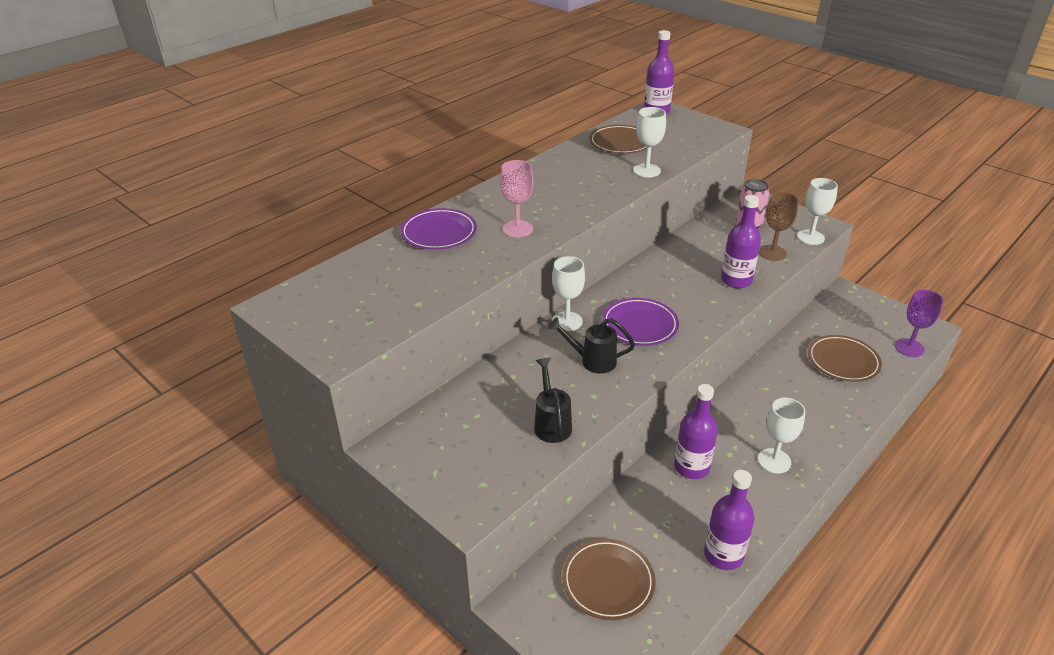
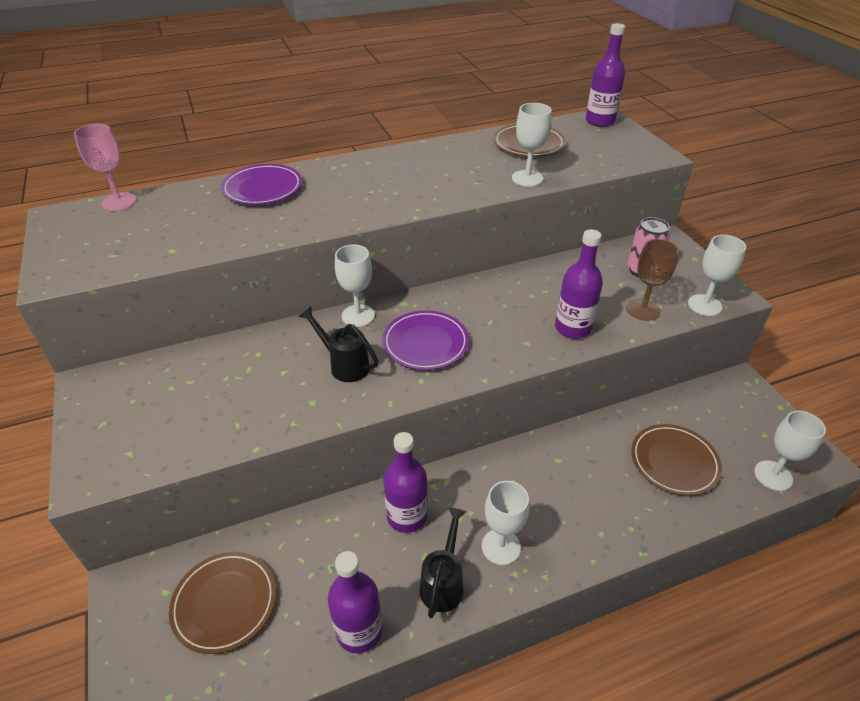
camera: 25 degrees right, 5 degrees up
pink goblet [500,160,533,238] -> pink goblet moved to [74,123,137,211]
black watering can [534,358,572,443] -> black watering can moved to [420,508,466,618]
purple goblet [895,290,943,357] -> white goblet [754,411,826,491]

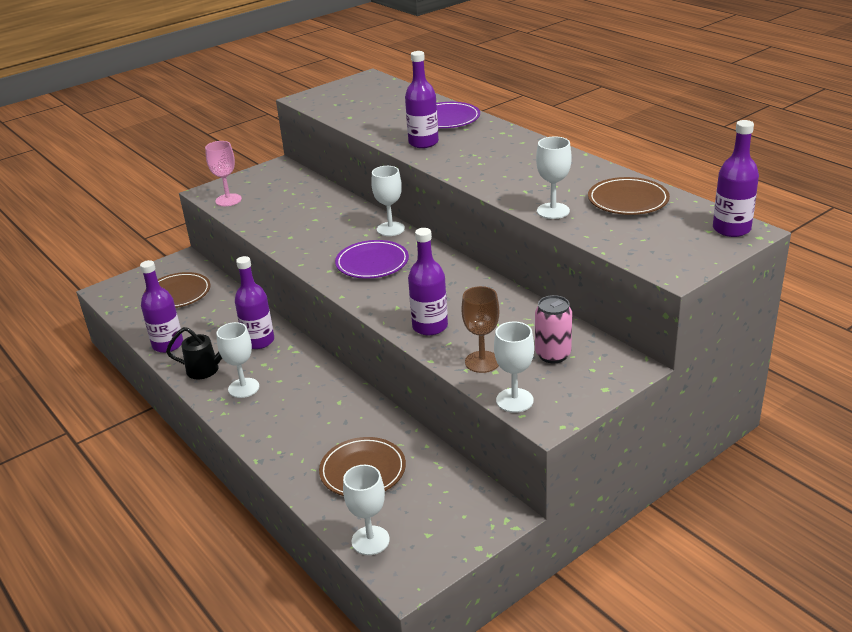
camera: 75 degrees right, 10 degrees down
pink goblet [74,123,137,211] -> pink goblet moved to [205,141,242,206]
black watering can [299,306,378,382] -> none
none -> purple bottle [405,51,439,148]

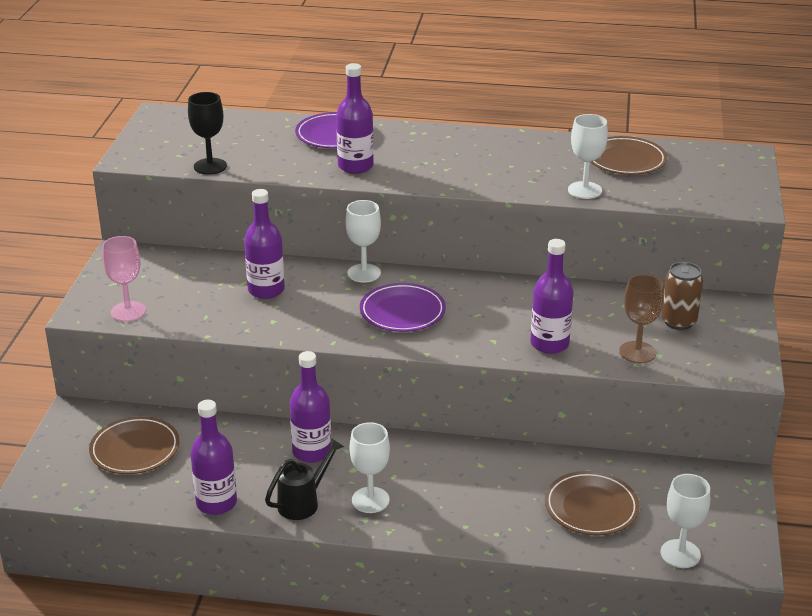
camera: 45 degrees left, 0 degrees up
white goblet [494,322,534,413] -> none
pink can [535,295,572,363] -> brown can [661,262,703,330]
purple bottle [713,120,759,237] -> purple bottle moved to [244,189,285,299]
none -> black goblet [188,92,227,175]

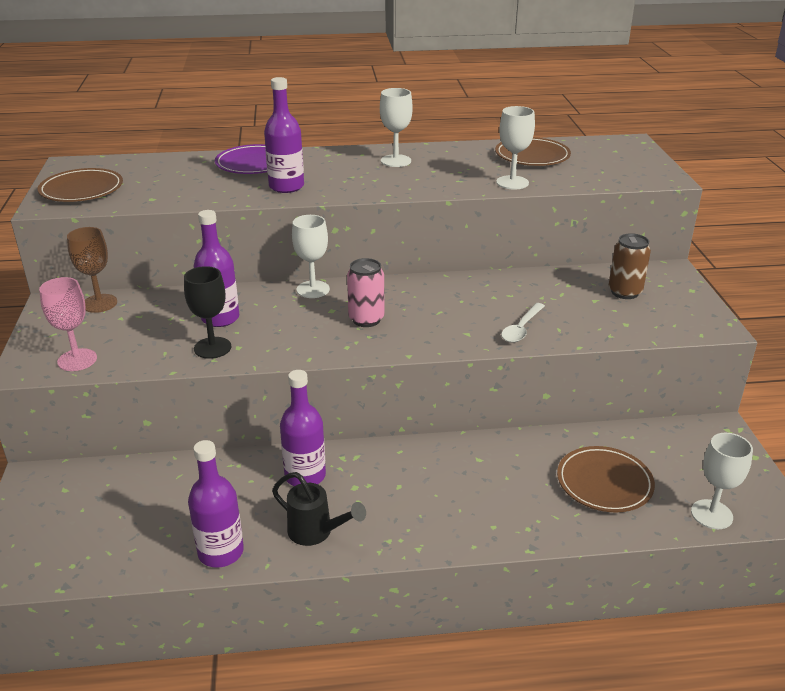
camera: 15 degrees left, 0 degrees up
brown plate [89,416,180,474] -> brown plate moved to [38,168,123,202]
black goblet [188,92,227,175] -> black goblet moved to [184,266,231,359]
black watering can [265,437,344,520] -> black watering can turned 90 degrees clockwise [272,472,366,546]
white goblet [350,422,390,513] -> white goblet moved to [380,88,413,167]
purple plate [360,283,446,332] -> pink can [347,258,384,327]
purple bottle [530,239,573,354] -> white spoon [501,303,545,343]
brown goblet [619,274,664,363] -> brown goblet moved to [67,227,117,313]

